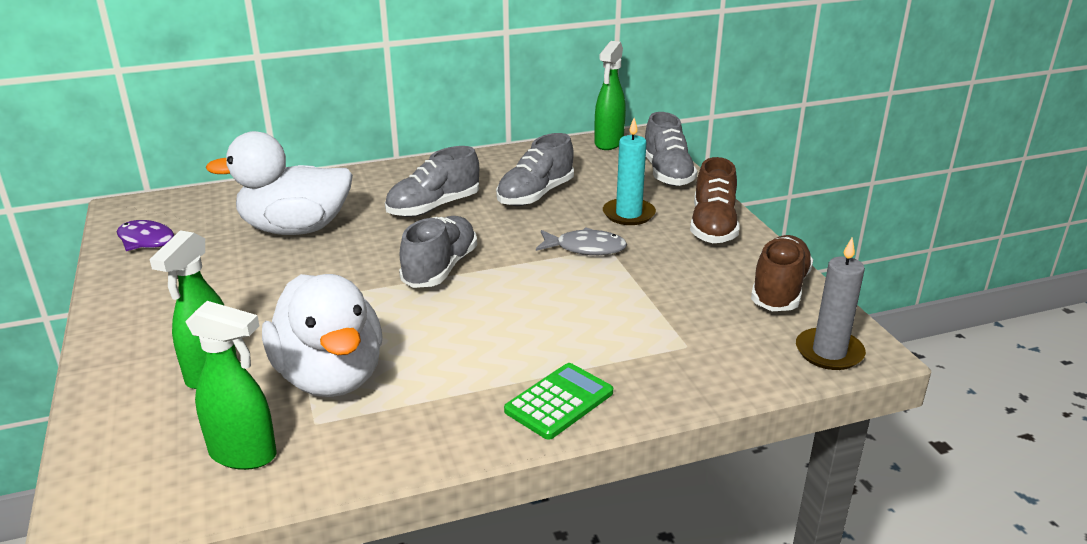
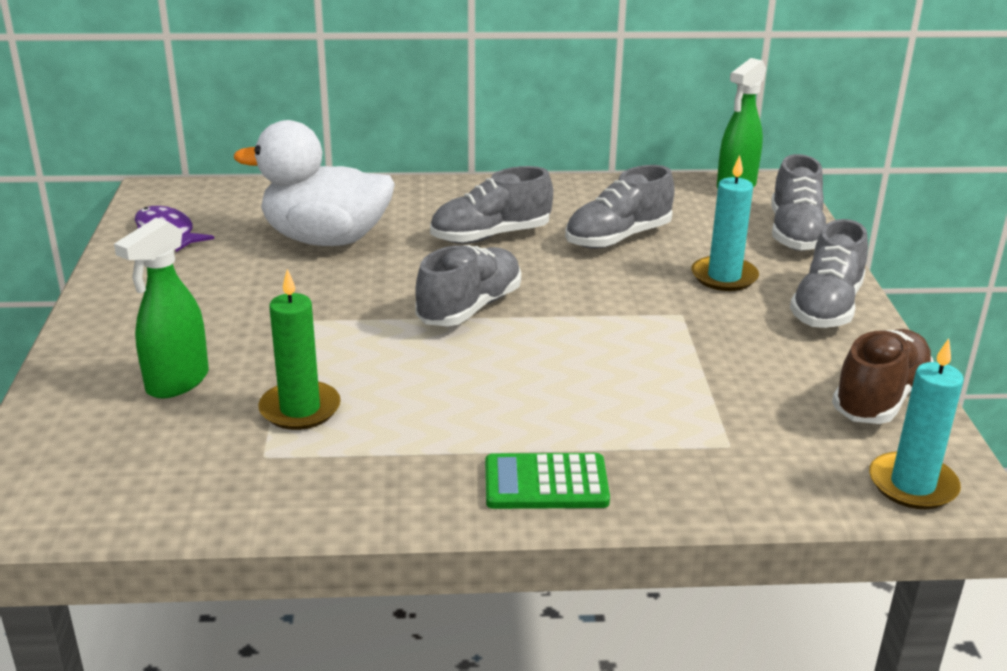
camera: 15 degrees right, 0 degrees up
green spray bottle [185,301,277,470] -> none
white duck [262,274,383,397] -> green candle [258,269,341,430]
green calculator [504,363,613,440] -> green calculator turned 150 degrees counterclockwise [485,453,610,509]
grey fish [536,228,627,255] -> none
brown shoe [690,157,740,243] -> grey shoe [790,219,868,328]
grey candle [796,238,866,370] -> turquoise candle [869,338,964,509]

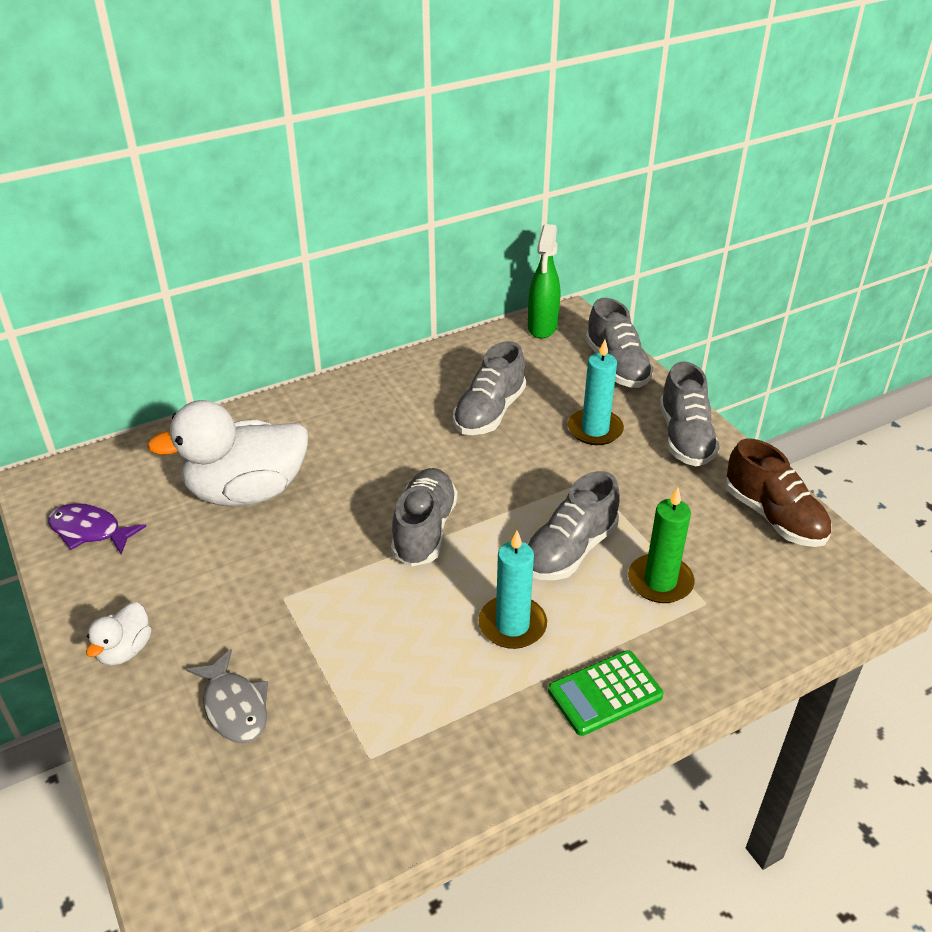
camera: 25 degrees left, 10 degrees up
green spray bottle [114,218,209,398] -> grey fish [186,649,268,743]
green candle [258,269,341,430] -> green candle moved to [628,487,695,603]
grey shoe [430,166,553,244] -> grey shoe moved to [526,471,620,580]
brown shoe [832,329,934,424] -> brown shoe turned 135 degrees clockwise [725,438,831,547]
turquoise candle [869,338,964,509] -> turquoise candle moved to [478,531,547,649]
none -> white duck [86,602,152,666]

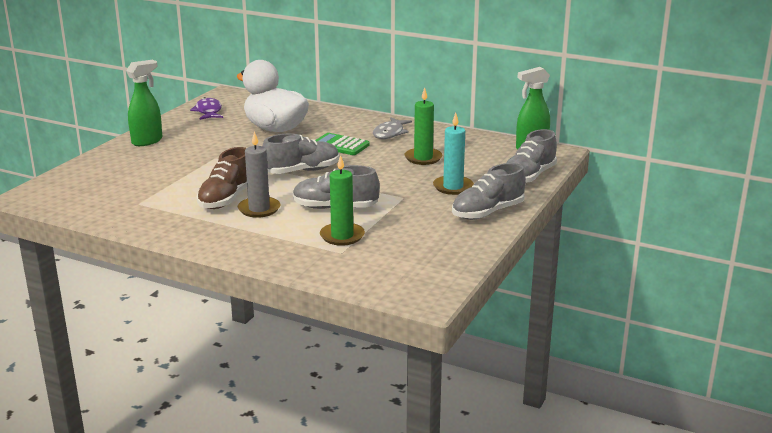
camera: 55 degrees right, 15 degrees down
white duck [86,602,152,666] -> green spray bottle [126,60,162,146]
grey fish [186,649,268,743] -> grey fish moved to [373,117,412,139]
grey shoe [453,341,526,435] -> green candle [405,88,442,165]
turquoise candle [478,531,547,649] -> grey candle [238,131,280,218]
green calculator [548,650,664,736] -> green calculator moved to [315,133,370,155]
brown shoe [725,438,831,547] -> brown shoe moved to [197,147,247,209]

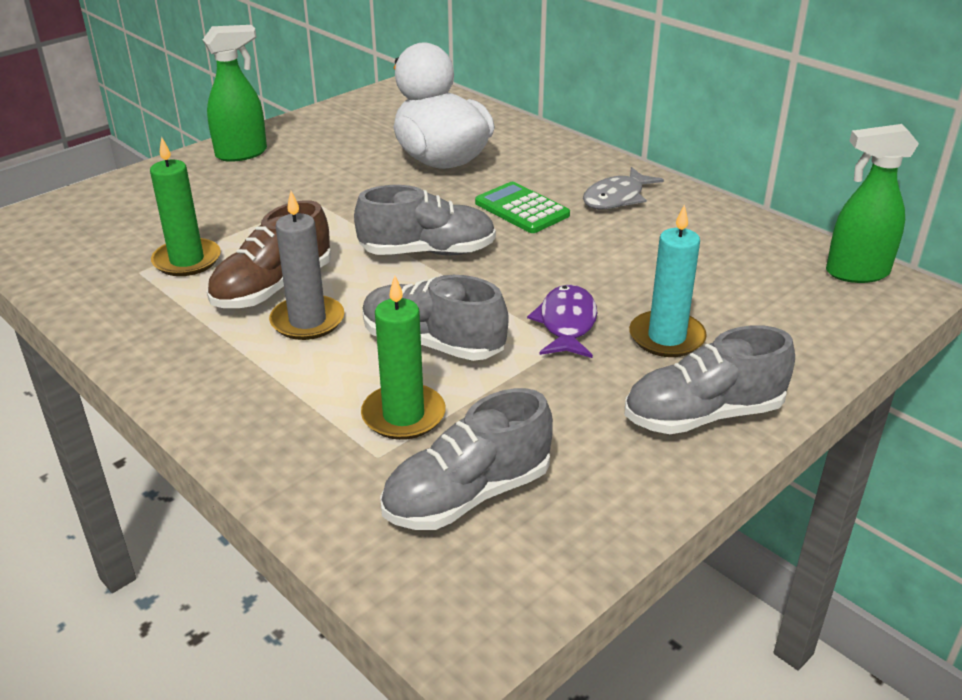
camera: 20 degrees right, 10 degrees up
purple fish [190,97,223,120] -> purple fish moved to [527,285,598,358]
green candle [405,88,442,165] -> green candle moved to [150,137,221,276]
grey shoe [506,129,557,184] -> grey shoe moved to [380,388,553,530]

